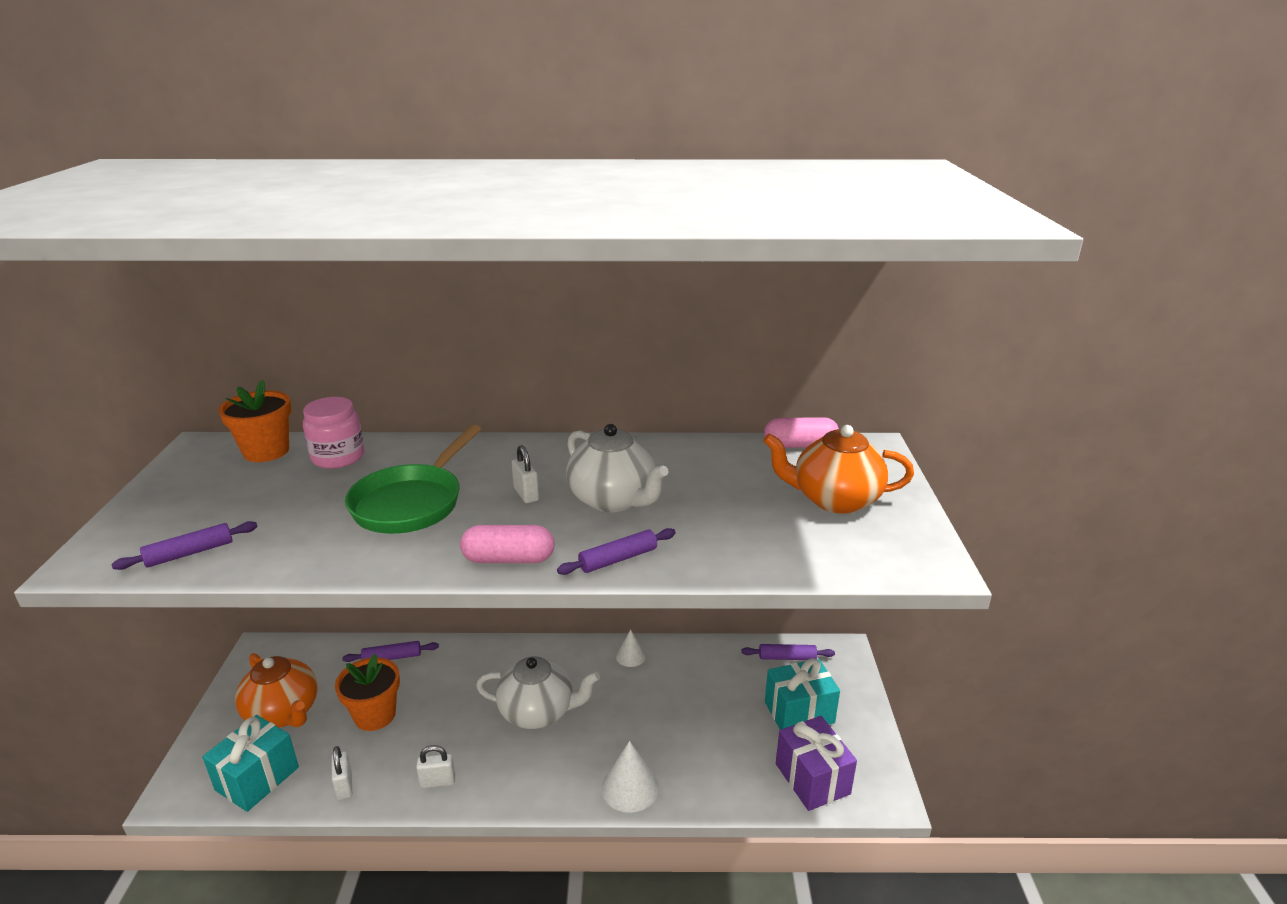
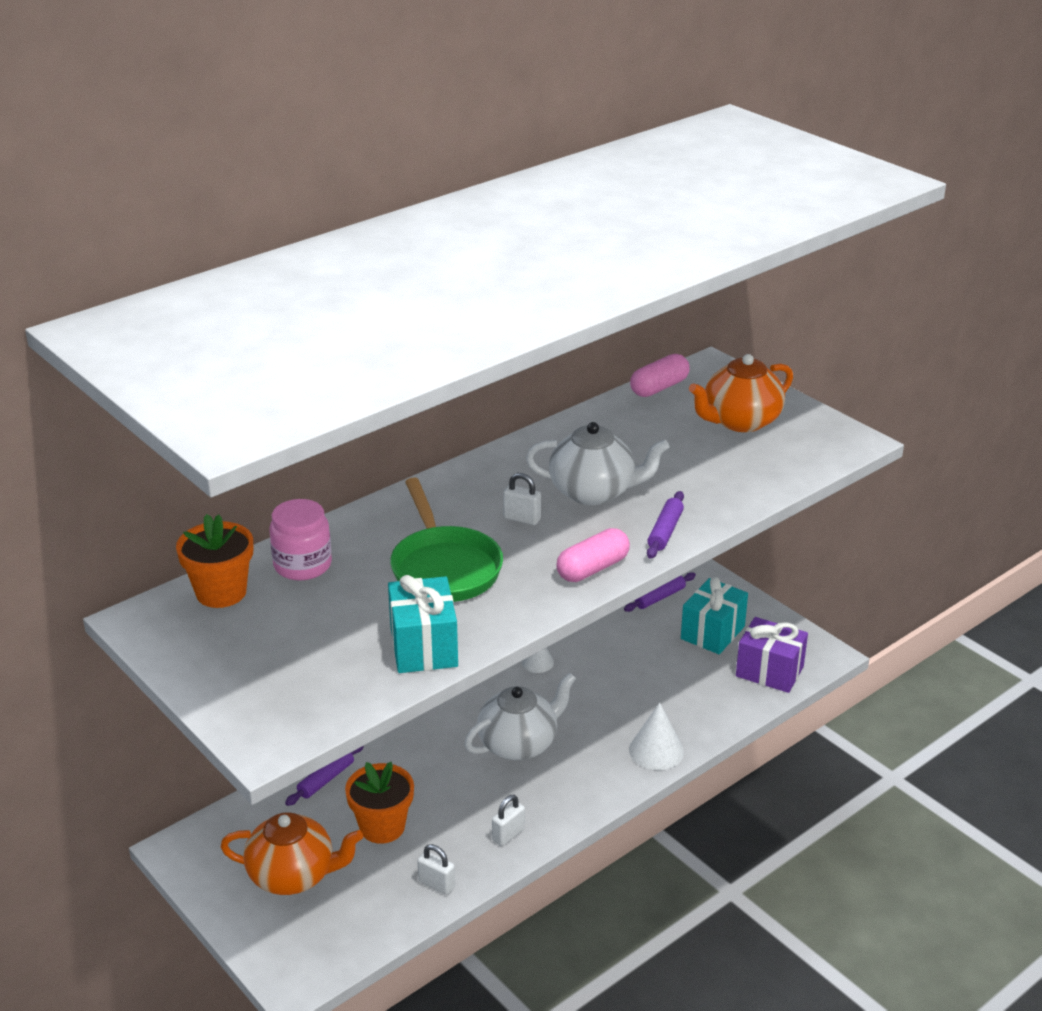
camera: 40 degrees left, 5 degrees up
purple rolling pin [111,521,257,570] -> none
turquoise gift [202,715,299,812] -> turquoise gift moved to [388,575,458,673]

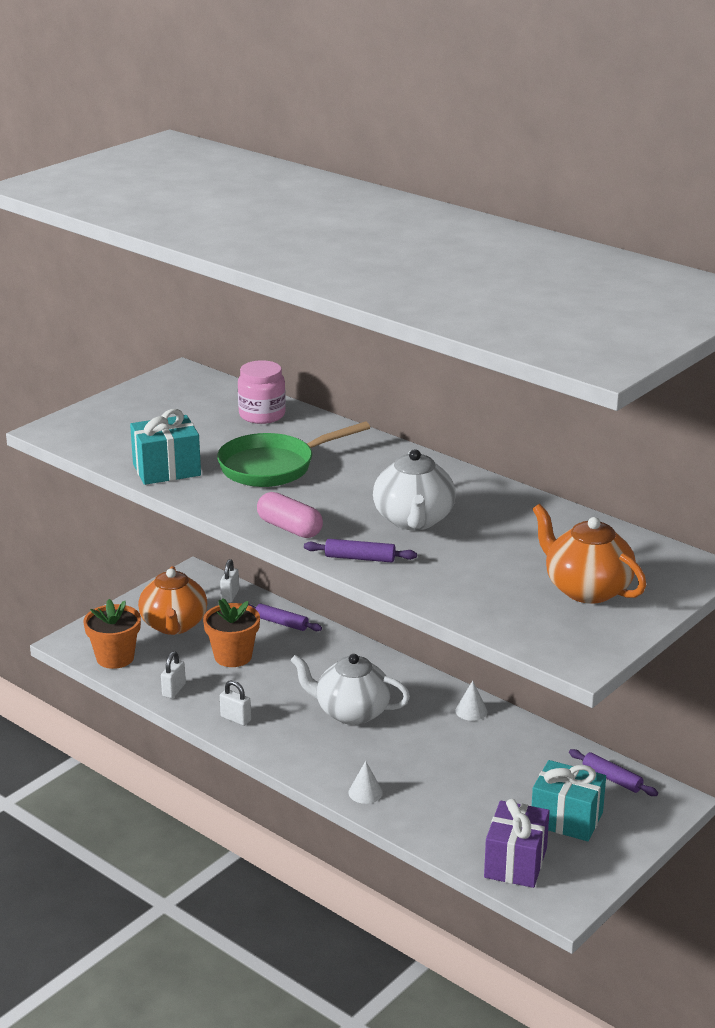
camera: 80 degrees right, 5 degrees down
orange flower pot [176,514,253,608] -> orange flower pot moved to [83,599,141,669]
white teapot [464,673,576,760] -> white teapot turned 150 degrees clockwise [290,654,410,725]
white padlock [503,473,541,525] -> white padlock moved to [220,559,239,603]
white cone [629,702,684,770] -> white cone [348,761,383,804], size x0.63
pink capsule [630,354,690,397] -> none

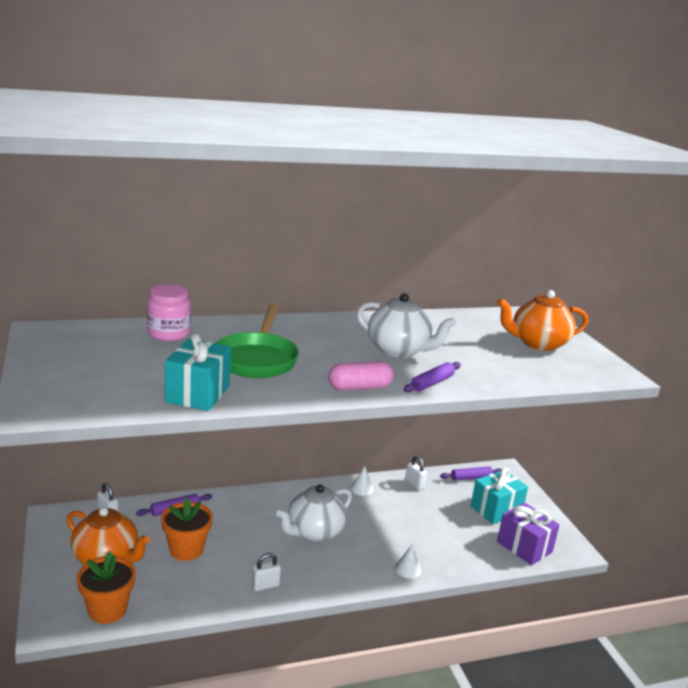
camera: 60 degrees left, 5 degrees down
white padlock [161,651,186,698] -> white padlock moved to [405,456,427,490]

